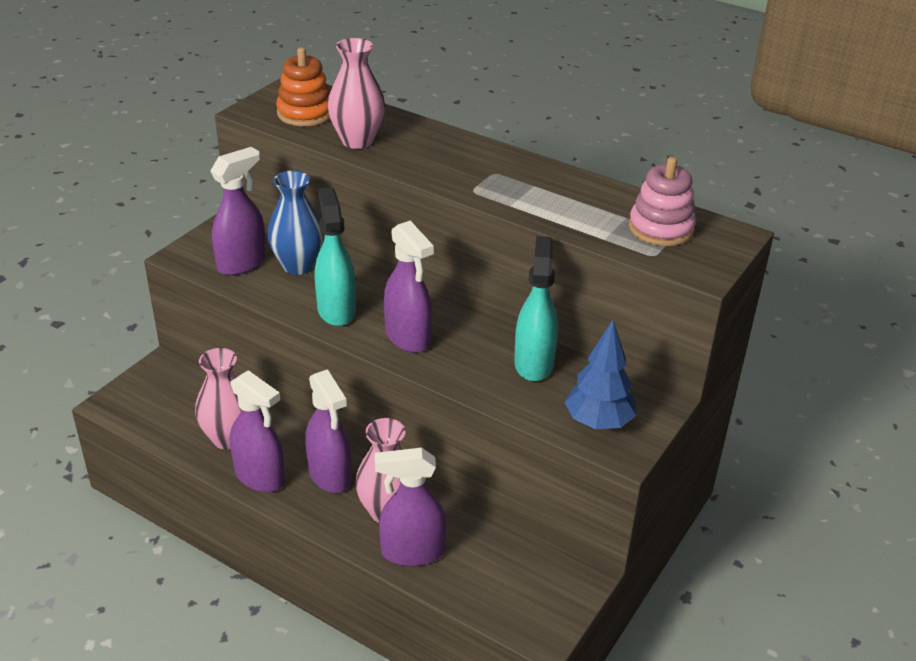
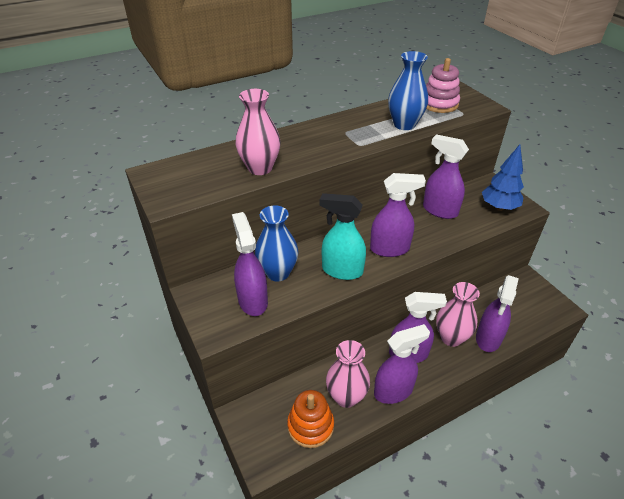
camera: 60 degrees left, 5 degrees up
orange stacking toy [276,47,330,126] -> orange stacking toy moved to [287,390,334,448]
turquoise spray bottle [514,236,558,381] -> purple spray bottle [423,134,469,219]
none -> blue vase [388,51,428,130]

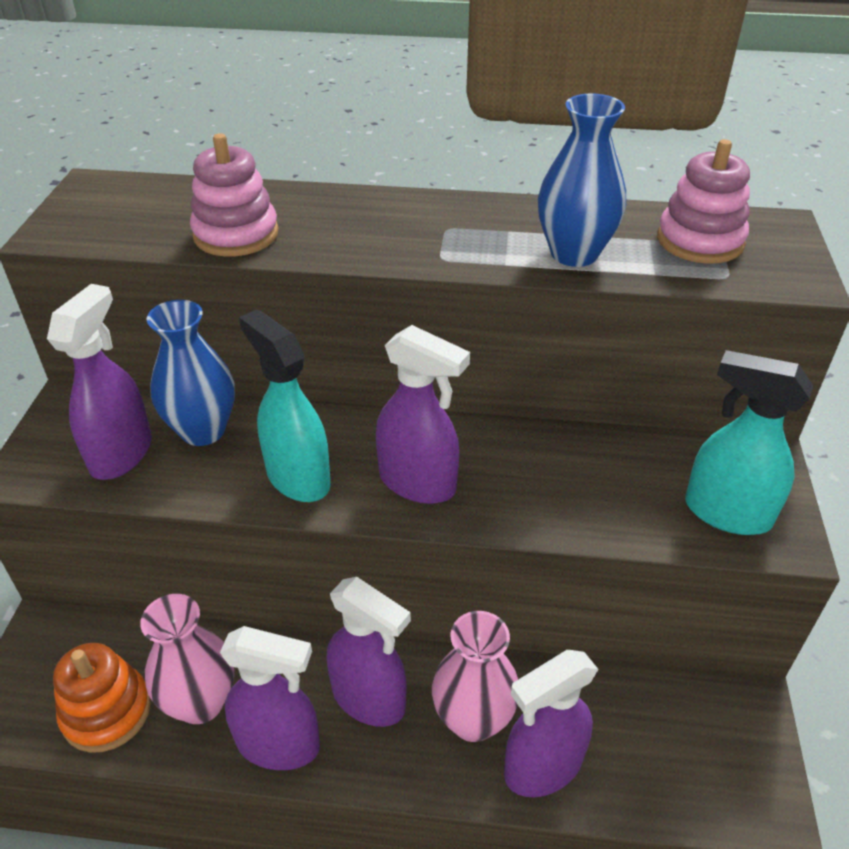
camera: 35 degrees right, 0 degrees up
pink vase [236,89,281,175] -> pink stacking toy [190,133,279,257]
purple spray bottle [423,134,469,219] -> none
blue tree [482,144,524,211] -> turquoise spray bottle [685,350,813,535]

